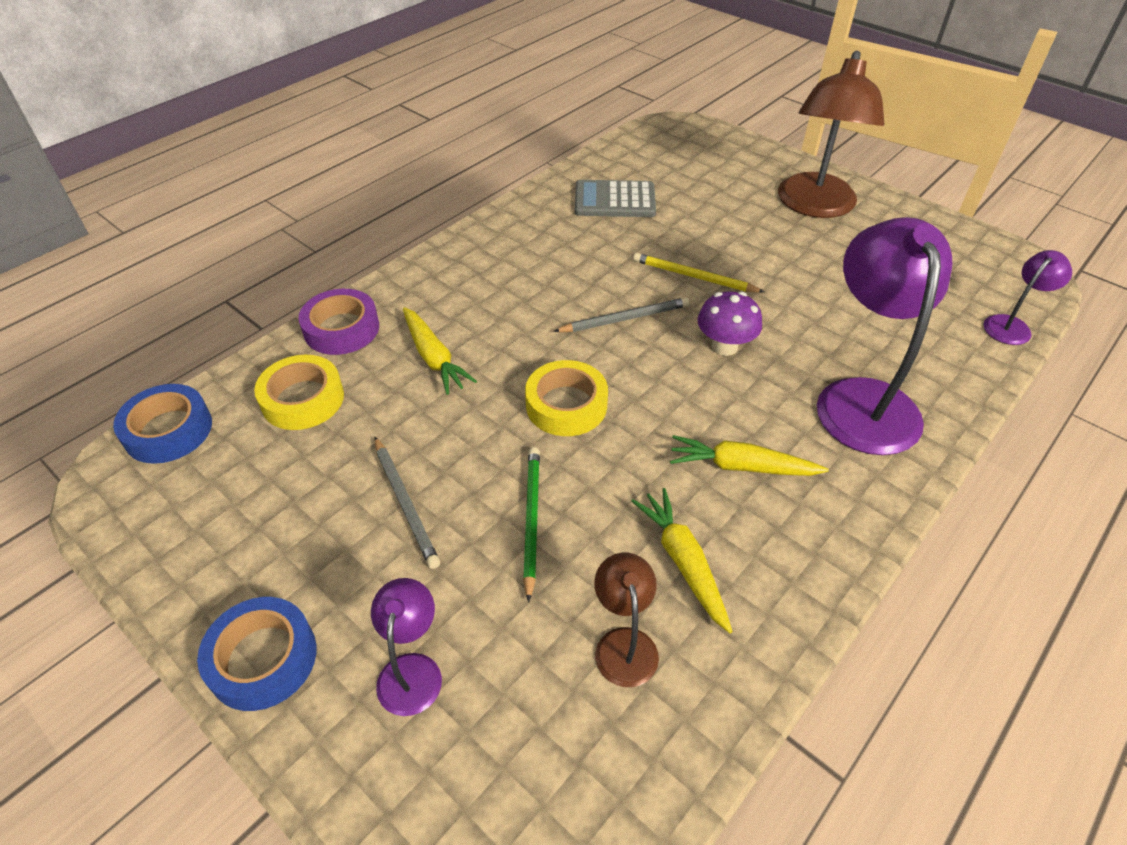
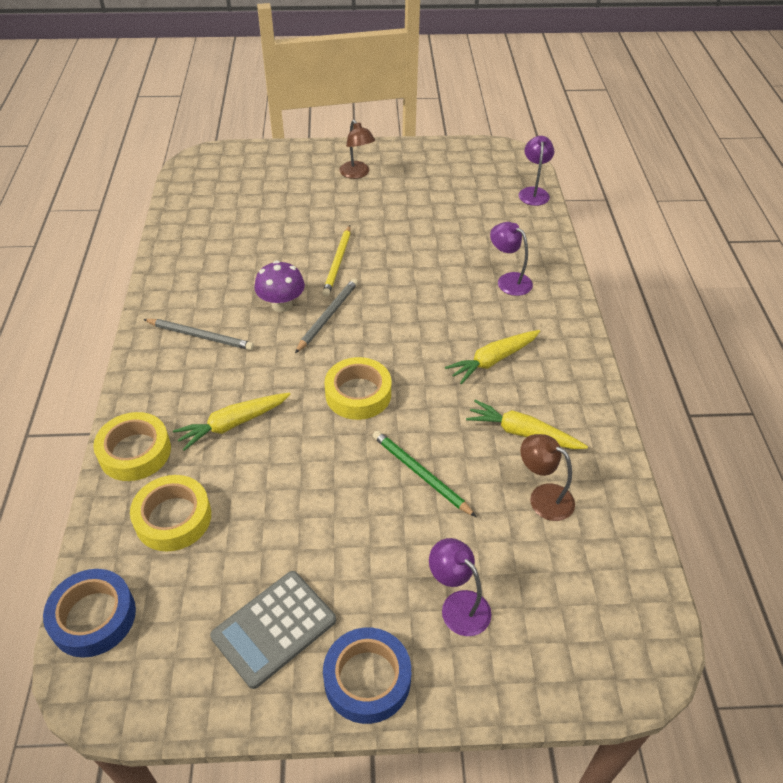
camera: 45 degrees left, 0 degrees up
purple tape [299,289,379,355] -> yellow tape [93,412,171,481]
grey pencil [375,437,440,569] -> grey pencil moved to [143,319,254,350]
yellow carrot [403,307,477,395] -> yellow carrot turned 135 degrees clockwise [173,393,291,451]
grey calculator [575,180,656,217] -> grey calculator moved to [210,571,336,689]
yellow pencil [633,253,764,293] -> yellow pencil turned 60 degrees counterclockwise [322,225,351,297]
purple mushroom [697,292,762,356] -> purple mushroom moved to [255,261,305,312]
brown lamp [778,50,884,218] -> brown lamp [339,120,375,179], size x0.48
purple lamp [817,217,952,455] -> purple lamp [490,222,533,296], size x0.48

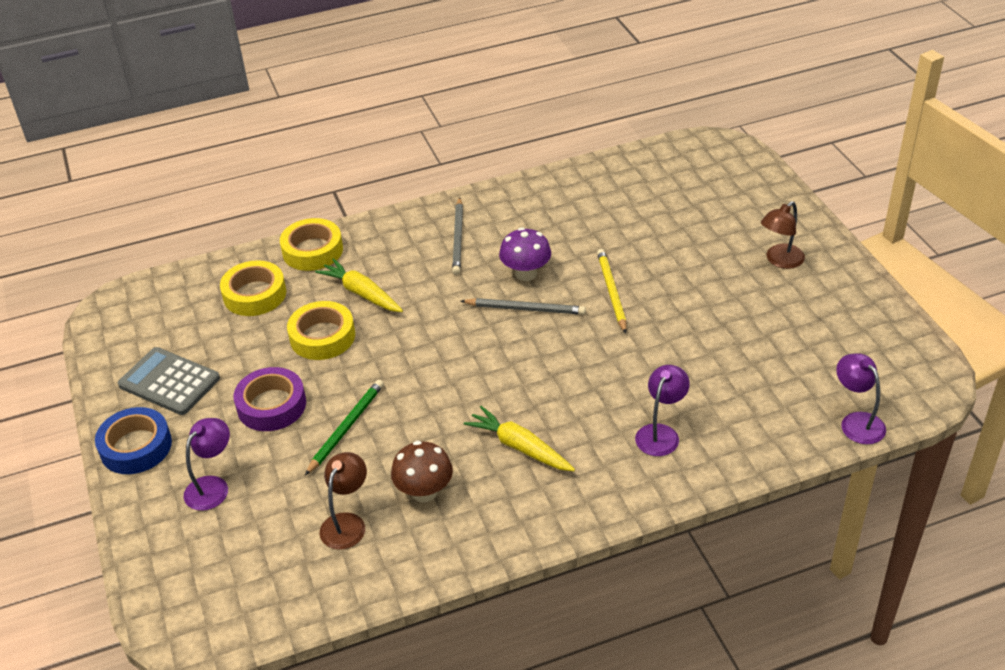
camera: 75 degrees right, 5 degrees down
blue tape [43,569,136,658] -> none
yellow pencil [322,225,351,297] -> yellow pencil turned 90 degrees clockwise [597,249,627,334]
yellow tape [324,357,391,420] -> yellow tape moved to [287,301,355,360]
yellow carrot [466,400,588,449] -> brown mushroom [391,441,453,502]
purple lamp [519,136,554,206] -> purple lamp turned 105 degrees counterclockwise [836,353,886,445]
none -> purple tape [234,367,306,431]

